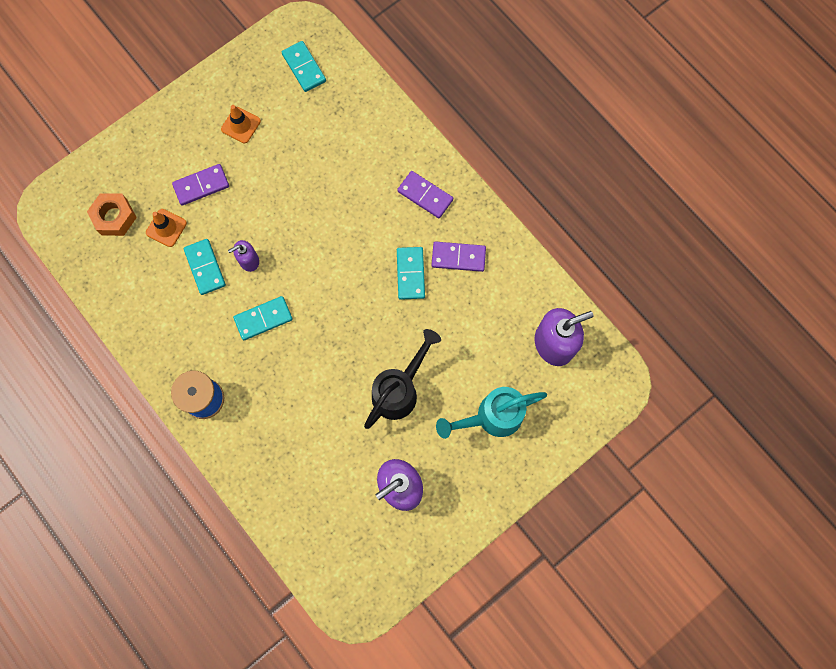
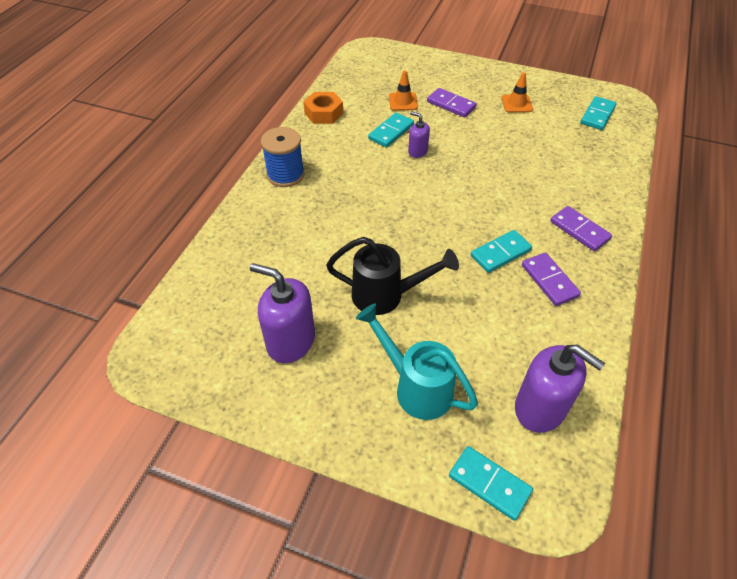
camera: 60 degrees right, 25 degrees down
orange nut [87,193,137,236] -> orange nut moved to [303,92,343,124]
turquoise domino [233,296,293,340] -> turquoise domino moved to [449,446,533,521]
purple domino [397,171,453,218] -> purple domino turned 45 degrees counterclockwise [550,206,612,252]

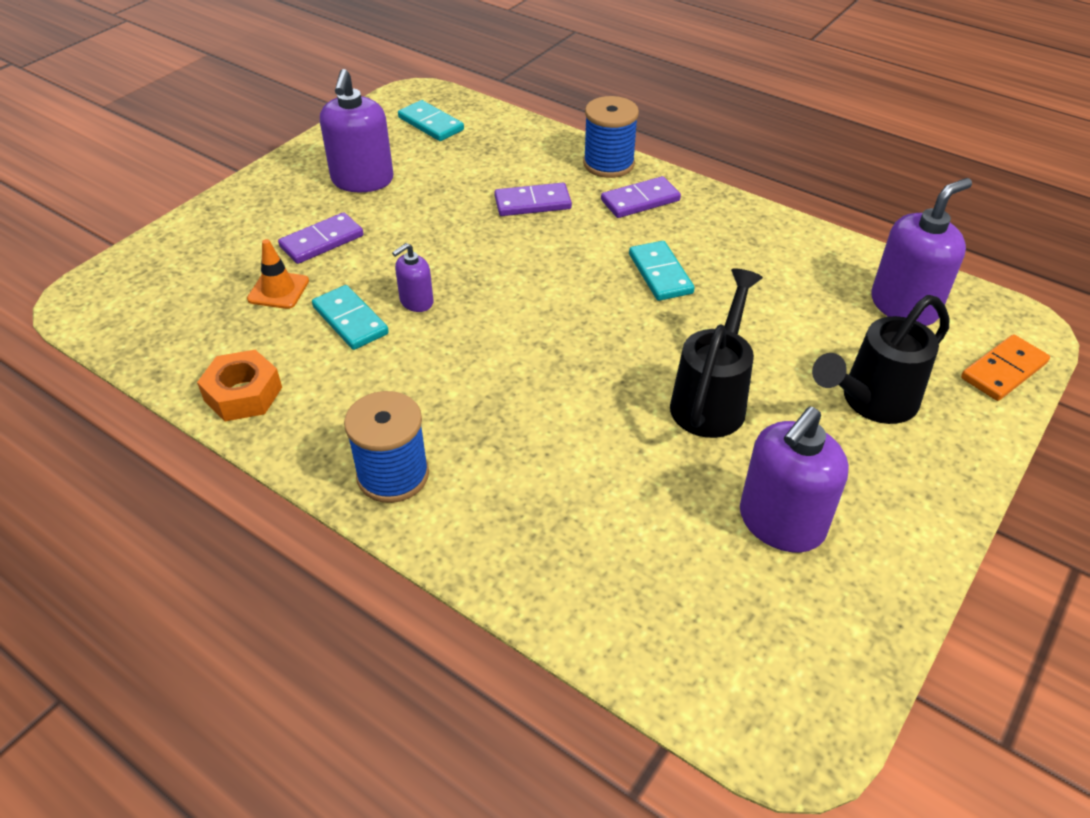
camera: 75 degrees left, 5 degrees down
turquoise watering can [356,304,478,420] -> black watering can [812,295,949,424]
turquoise domino [449,446,533,521] -> orange domino [961,334,1050,401]
orange traffic cone [502,72,533,113] -> purple soap dispenser [320,69,393,192]
purple domino [522,252,581,306] -> purple domino moved to [494,183,572,216]
none -> blue spool [583,96,639,178]

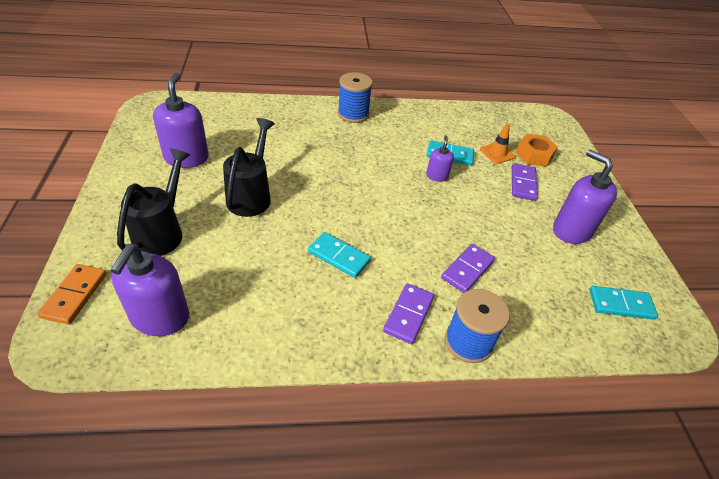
camera: 135 degrees right, 0 degrees up
orange nut [197,350,282,421] -> orange nut moved to [516,134,558,167]
black watering can [670,268,763,438] -> black watering can turned 150 degrees counterclockwise [223,118,275,217]

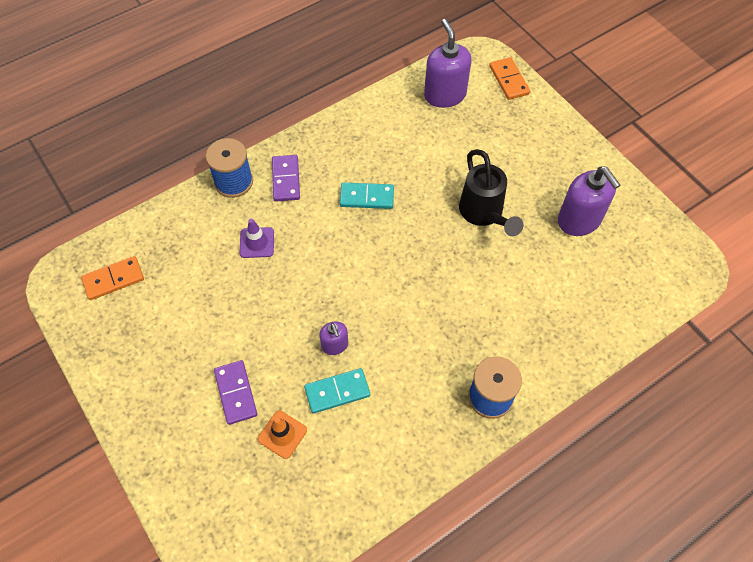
camera: 155 degrees right, 15 degrees up
black watering can [117,148,190,256] -> none
purple domino [441,244,495,293] -> purple traffic cone [240,219,274,258]
orange nut [516,134,558,167] -> none
purple soap dispenser [553,150,617,244] -> none
turquoise domino [589,286,658,320] -> orange domino [81,256,144,300]

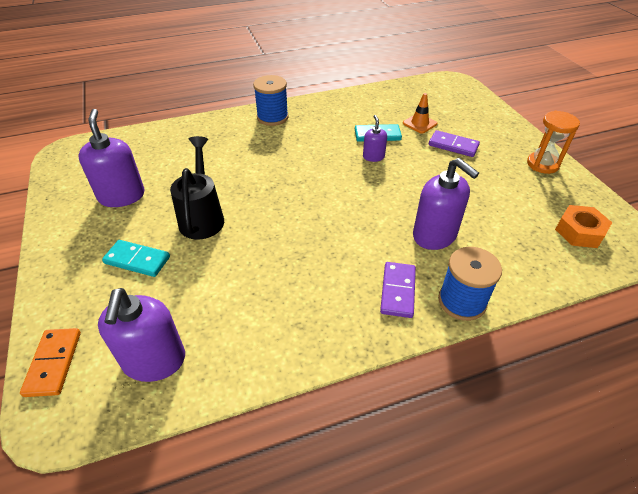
camera: 165 degrees left, 15 degrees down
orange domino [81,256,144,300] -> orange nut [555,205,612,248]
purple domino [214,360,257,425] -> purple domino turned 60 degrees counterclockwise [429,130,480,157]
purple traffic cone [240,219,274,258] -> purple soap dispenser [413,158,479,250]
turquoise domino [340,183,394,209] -> turquoise domino moved to [102,240,170,277]
none -> orange hourglass [527,111,580,174]

